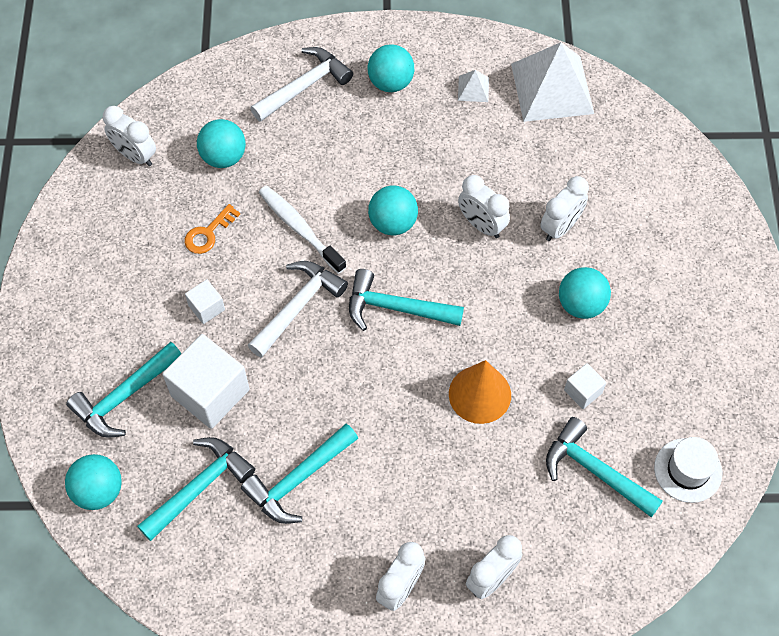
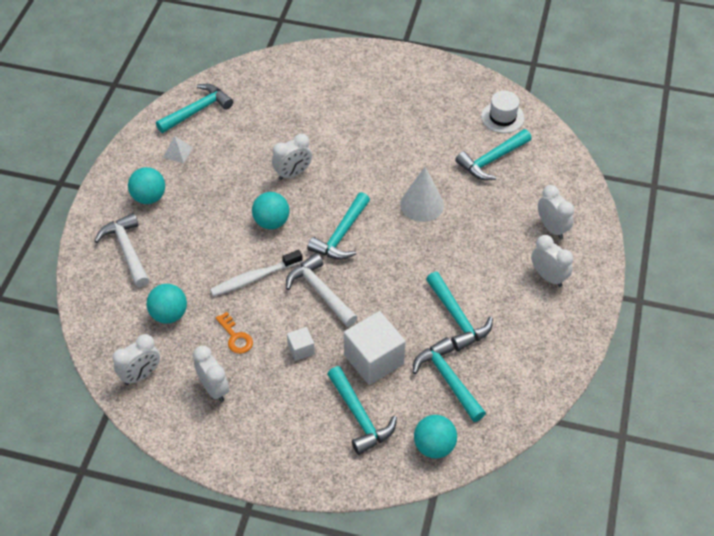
camera: 75 degrees left, 10 degrees down
orange cone [449,360,511,424] -> white cone [400,167,444,222]
white pyramid [511,42,594,122] -> turquoise hammer [156,84,233,133]
white clock [540,176,589,241] -> white clock moved to [193,346,229,402]
turquoise ball [559,267,611,319] -> none
white cube [564,363,606,409] -> none

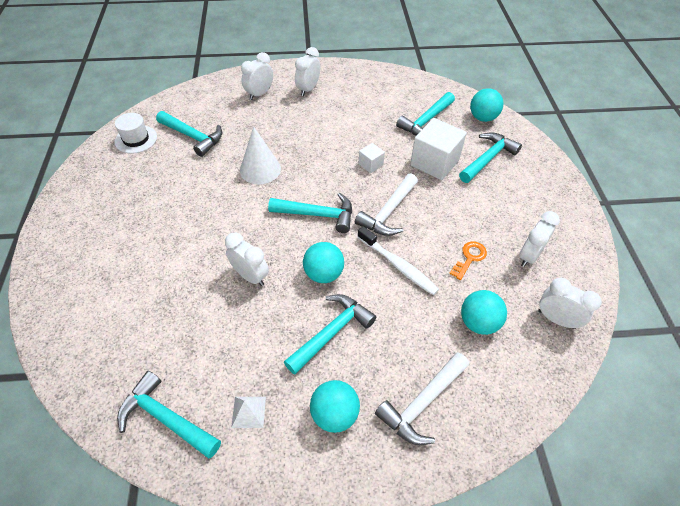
camera: 110 degrees left, 0 degrees up
white cube [287,327,315,361] -> white cube moved to [359,143,385,173]
turquoise hammer [426,272,493,351] -> turquoise hammer moved to [284,294,376,375]

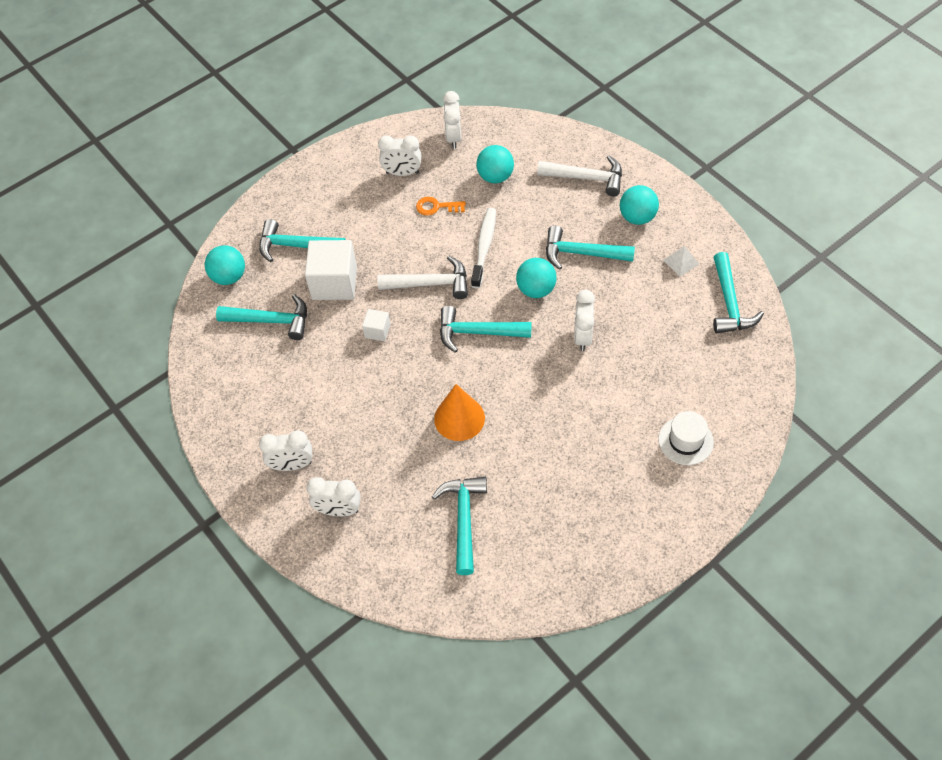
camera: 120 degrees left, 5 degrees up
white hat [115,113,157,154] -> white hat moved to [658,411,714,465]
white cone [240,127,281,184] -> orange cone [434,384,485,441]
turquoise hammer [268,193,352,233] -> turquoise hammer turned 60 degrees counterclockwise [440,306,532,353]

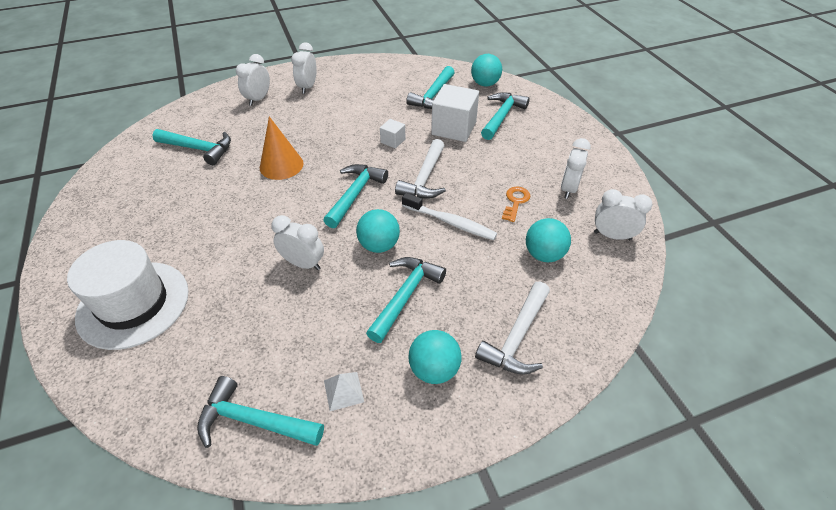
camera: 105 degrees right, 10 degrees down
white hat [658,411,714,465] -> white hat [67,240,189,350], size x1.82

